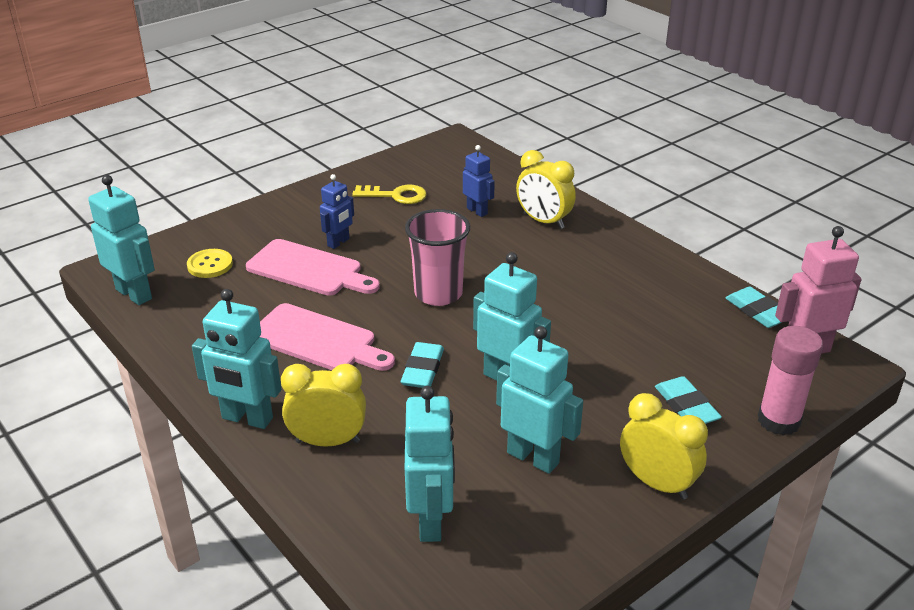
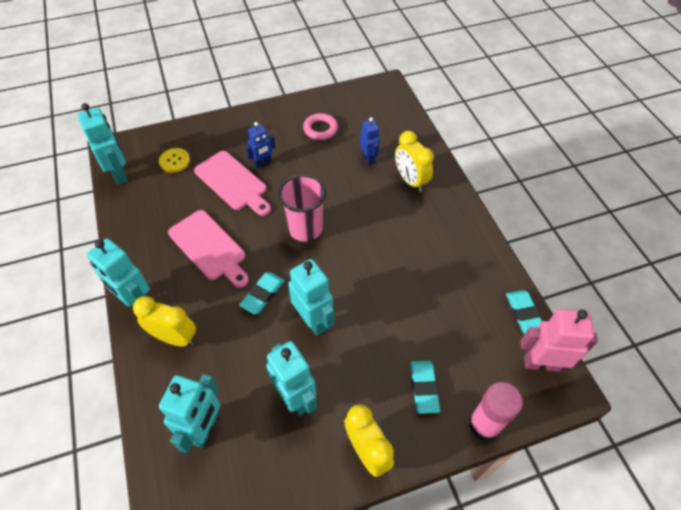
camera: 20 degrees right, 20 degrees up
yellow key [352,185,427,204] -> pink ring [303,113,338,140]

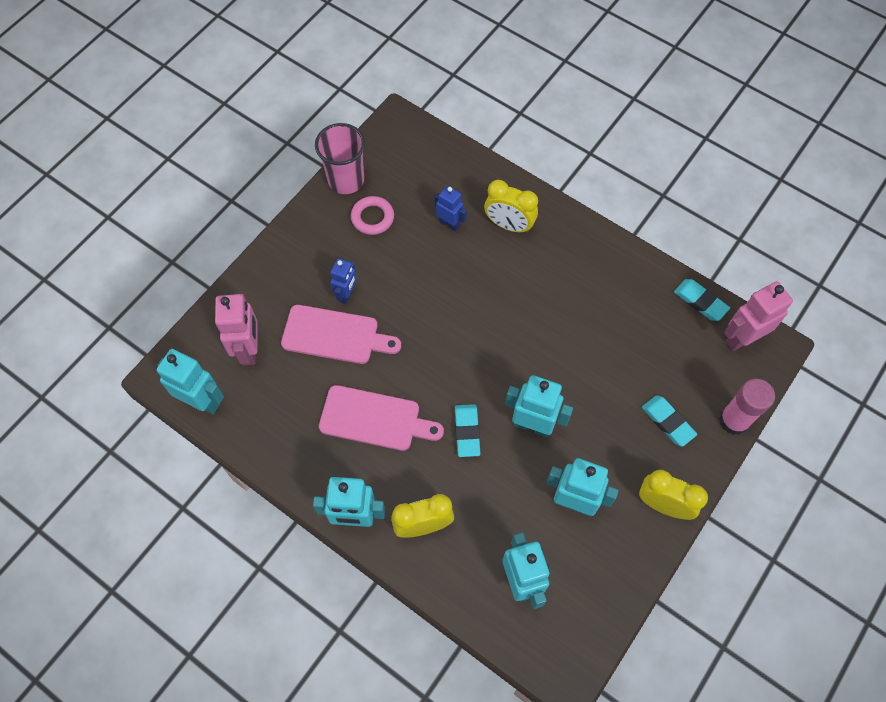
camera: 35 degrees left, 10 degrees up
yellow button [159,148,190,173] -> pink robot [215,294,258,365]
pink cup [278,174,326,242] -> pink cup moved to [315,123,365,194]

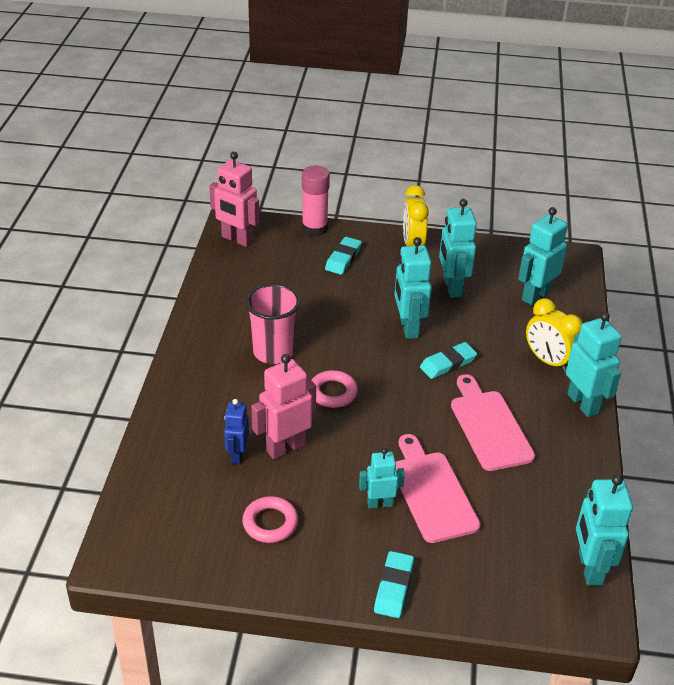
camera: 120 degrees left, 25 degrees down
pink robot [215,294,258,365] -> pink robot moved to [251,354,316,459]
pink cup [315,123,365,194] -> pink cup moved to [245,283,300,364]
blue robot [331,258,357,304] -> turquoise robot [359,448,405,509]
yellow clock [484,180,538,233] -> none
turquoise eraser [674,279,730,321] -> turquoise eraser moved to [374,551,414,618]
none -> pink ring [312,370,358,408]

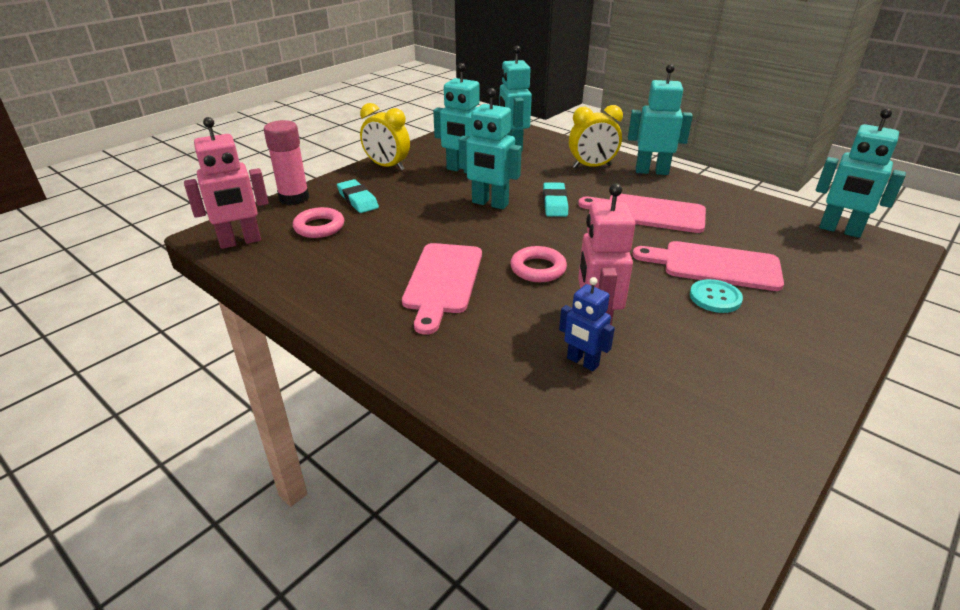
camera: 55 degrees left, 5 degrees down
pink ring [242,496,298,543] -> pink ring moved to [293,207,344,238]
pink cup [245,283,300,364] -> pink cutting board [402,243,482,335]
turquoise robot [359,448,405,509] -> turquoise button [690,279,743,313]
turquoise eraser [374,551,414,618] -> none

